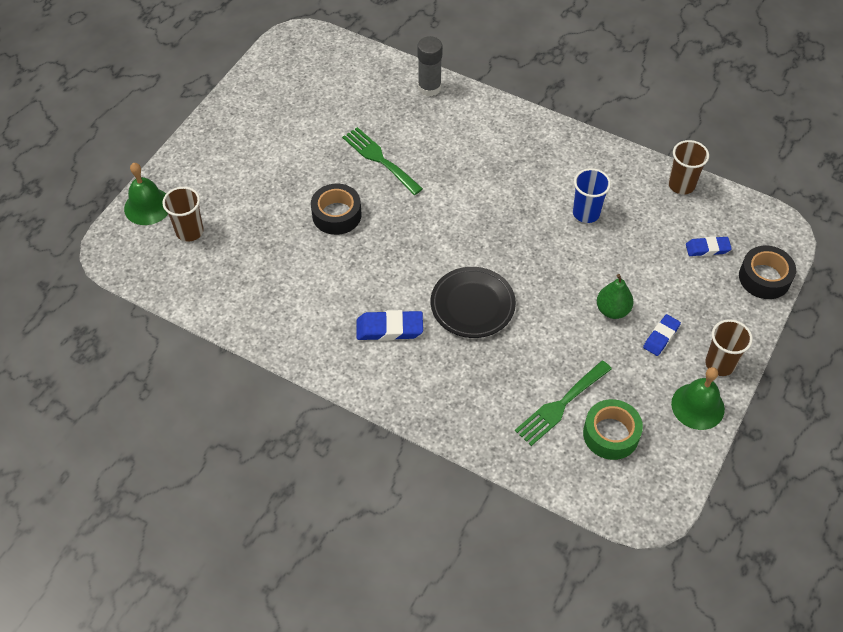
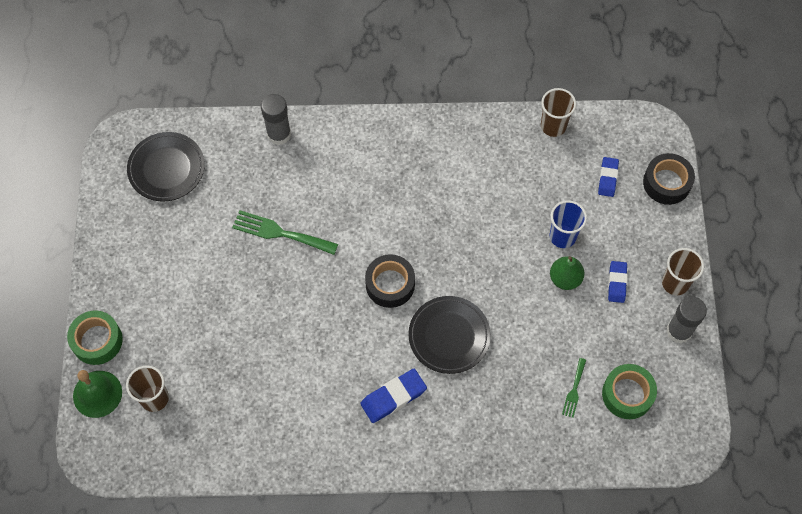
camera: 30 degrees left, 10 degrees up
black tape [311,183,362,235] -> black tape moved to [365,254,415,308]
green fork [515,361,612,446] -> green fork [562,358,586,418], size x0.55
blue cup [573,168,611,223] -> blue cup moved to [550,200,587,248]
green bell [671,367,725,430] -> grey glue stick [667,297,707,343]
blue eraser [686,236,732,256] -> blue eraser turned 45 degrees counterclockwise [598,157,619,197]
none -> green tape [67,311,123,365]
none -> black plate [127,132,205,202]

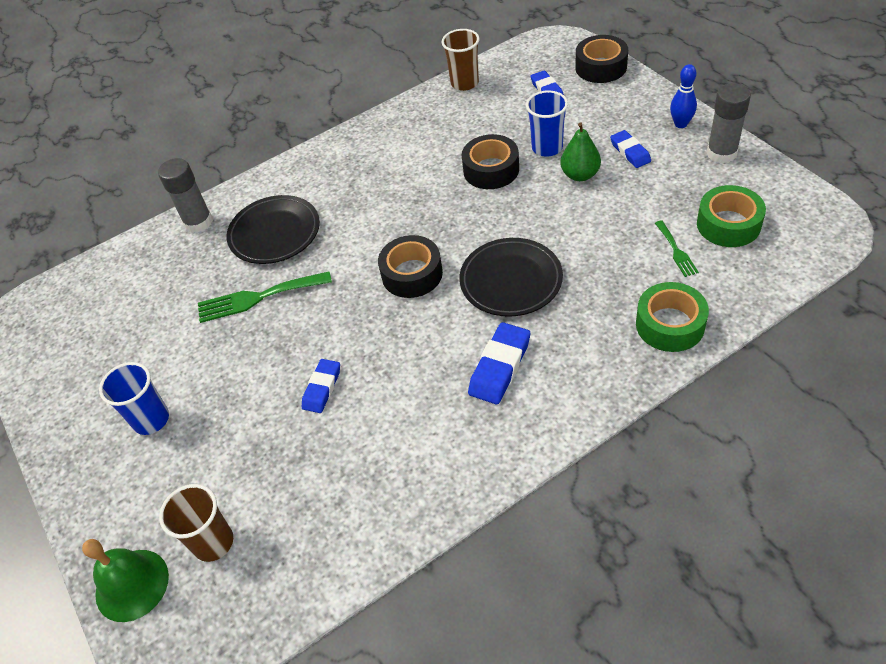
camera: 25 degrees left, 15 degrees down
green tape [67,311,123,365] -> green tape moved to [636,282,709,352]
black plate [127,132,205,202] -> black plate moved to [227,195,320,264]
brown cup [662,248,704,295] -> blue bowling pin [670,64,697,128]
none -> blue cup [99,362,169,435]
none -> blue eraser [302,359,340,413]
none -> black tape [462,134,519,189]

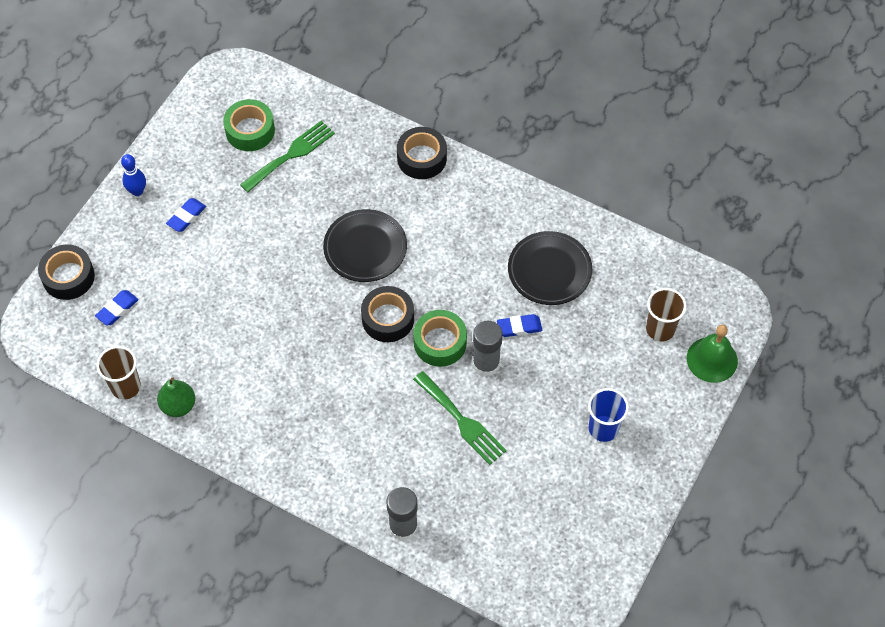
camera: 125 degrees left, 10 degrees up
black plate [227,195,320,264] -> black plate moved to [508,231,592,305]
black tape [462,134,519,189] -> black tape moved to [397,127,447,179]
blue eraser [468,322,530,404] -> none
blue cup [526,90,568,157] -> none
green pear [560,122,601,181] -> green pear moved to [157,377,195,417]
green tape [636,282,709,352] -> green tape moved to [413,310,467,367]
green fork [655,220,699,277] -> green fork [240,120,335,193], size x1.82
grey glue stick [706,83,751,164] -> grey glue stick moved to [473,321,503,376]

